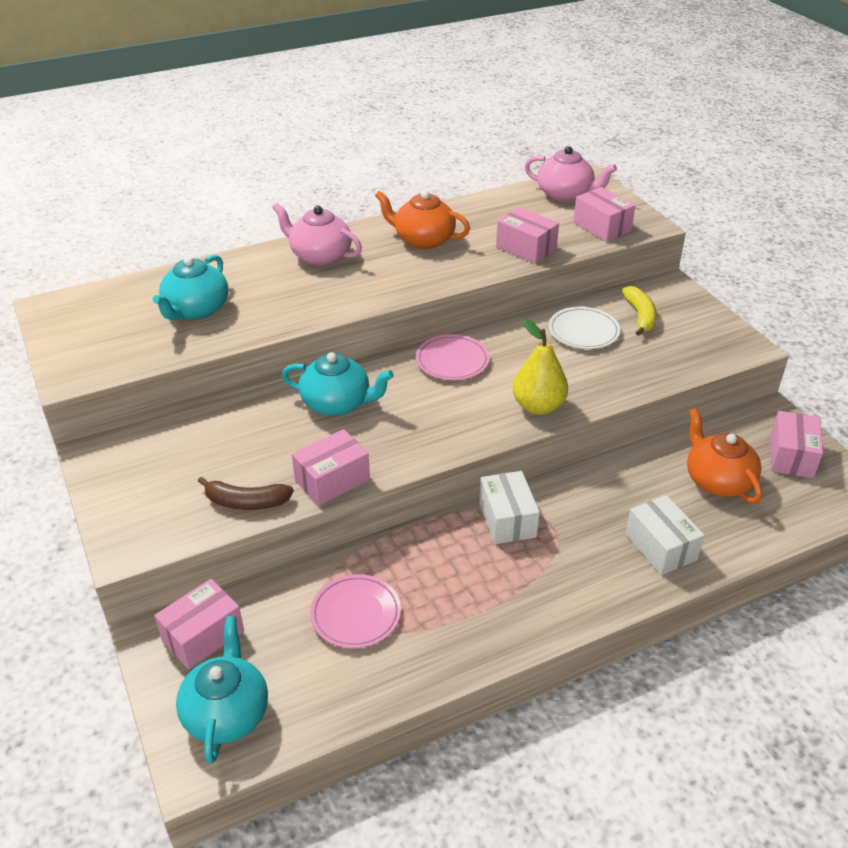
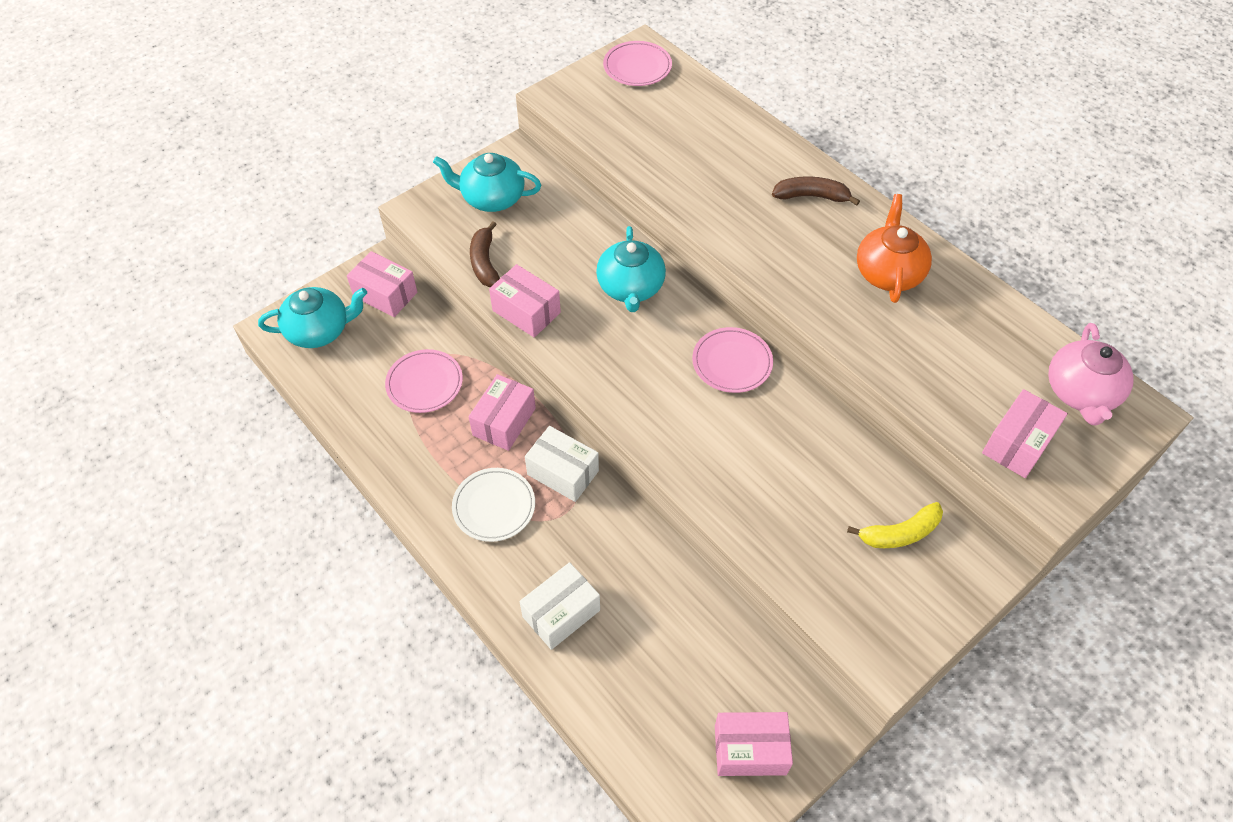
camera: 75 degrees right, 15 degrees up
turquoise teapot [153,255,228,320] -> turquoise teapot moved to [433,153,541,212]
pink teapot [272,203,362,266] -> brown banana [772,177,860,206]
white box [479,471,540,544] -> white box turned 60 degrees clockwise [525,426,599,502]
pink box [496,207,559,264] -> pink box moved to [469,374,536,451]
yellow pear [512,319,568,415] -> none
white plate [549,307,620,349] -> white plate moved to [452,468,535,542]
orange teapot [687,408,762,504] -> none
none -> pink plate [603,41,672,86]

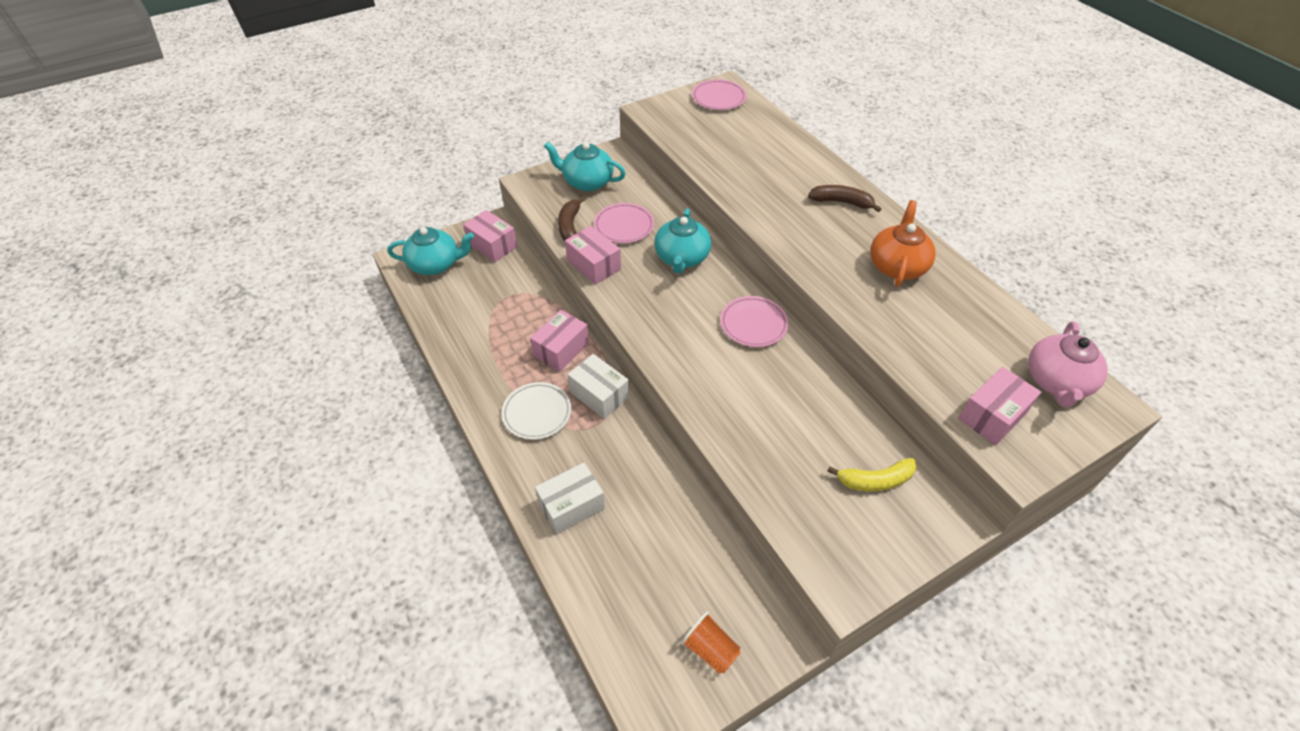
camera: 10 degrees right, 5 degrees down
pink plate [385,349,463,413] -> pink plate moved to [594,203,654,243]
pink box [715,712,793,776] -> orange cup [681,612,741,674]

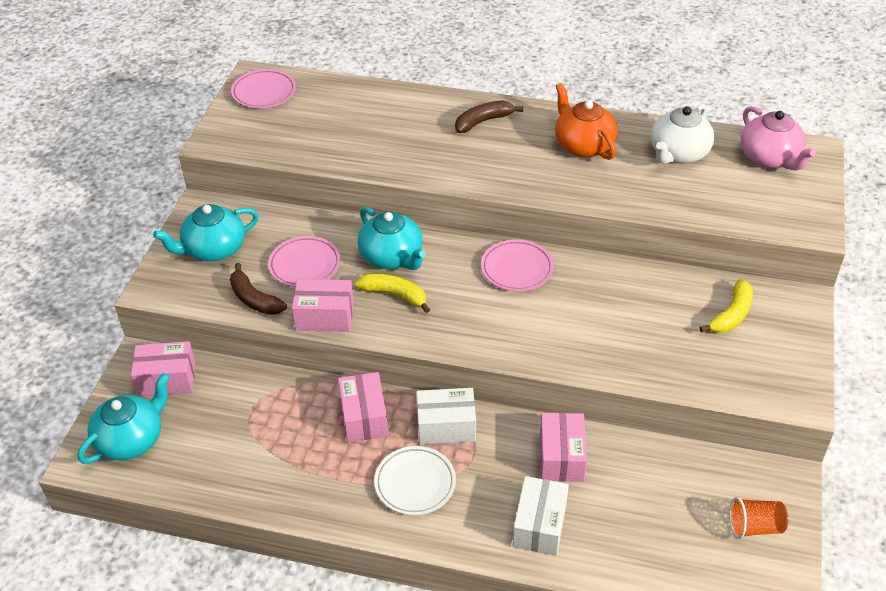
camera: 45 degrees left, 5 degrees down
pink box [958,367,1041,445] -> pink box moved to [540,413,587,482]
none -> yellow banana [355,273,430,313]
none -> white teapot [651,104,715,164]

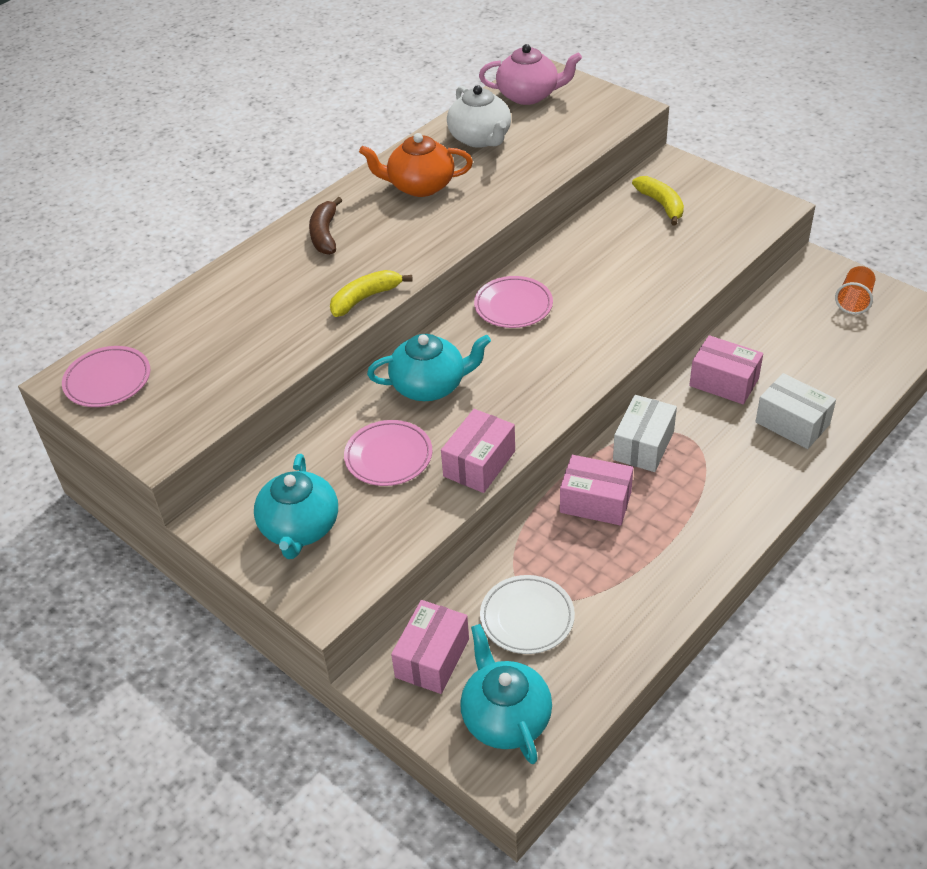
camera: 60 degrees left, 0 degrees up
brown banana [230,263,287,315] -> none
yellow banana [355,273,430,313] -> yellow banana moved to [330,270,413,317]
white plate [374,446,456,515] -> white plate moved to [480,575,575,654]

